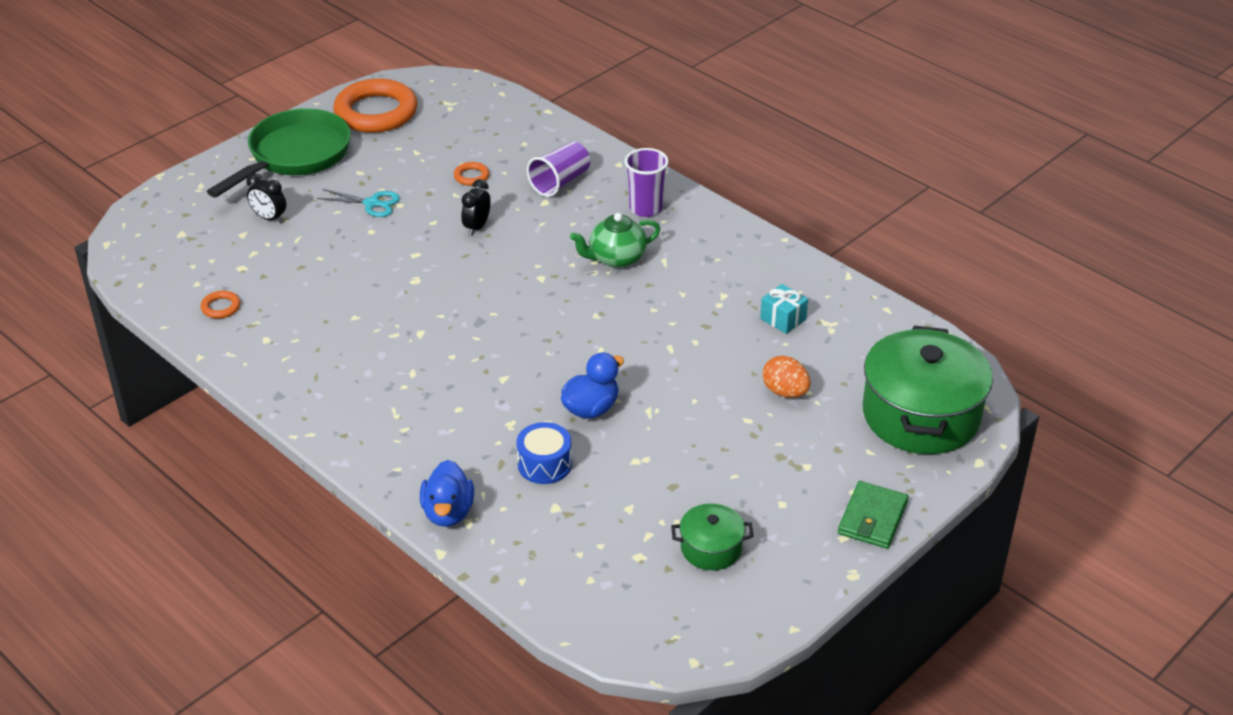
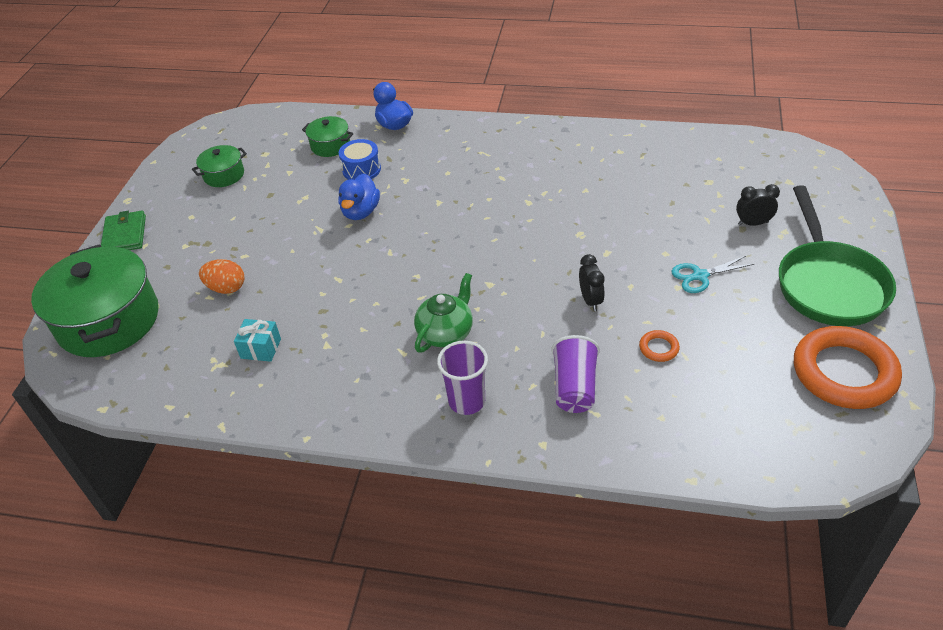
camera: 150 degrees right, 5 degrees up
orange ring [201,291,240,319] -> none
none -> green pot [302,116,354,157]

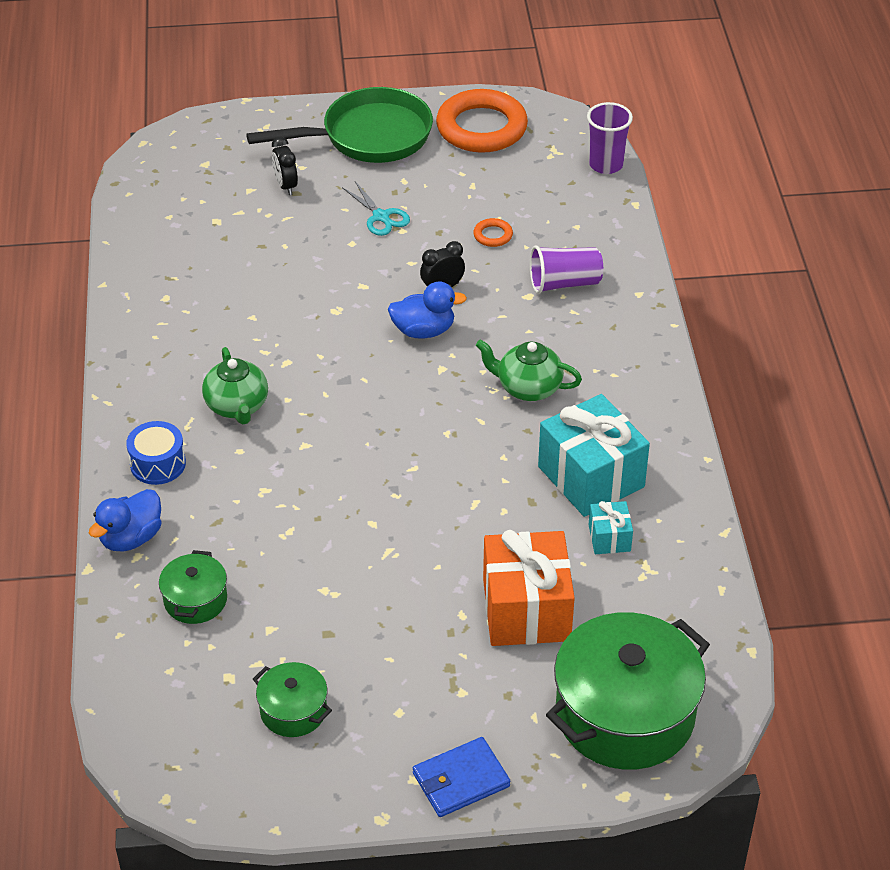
camera: 110 degrees left, 0 degrees up
green wallet [101,211,146,250] -> blue wallet [413,737,510,817]
orange egg [199,259,244,294] -> orange gift [483,530,575,646]
blue duck [338,174,380,220] -> blue duck moved to [388,281,467,338]
blue drum [339,139,381,180] -> blue drum moved to [126,421,186,485]
purple cup [437,341,488,415] -> purple cup moved to [587,102,633,174]
none -> green teapot [202,347,268,424]
none -> turquoise gift [538,394,650,517]

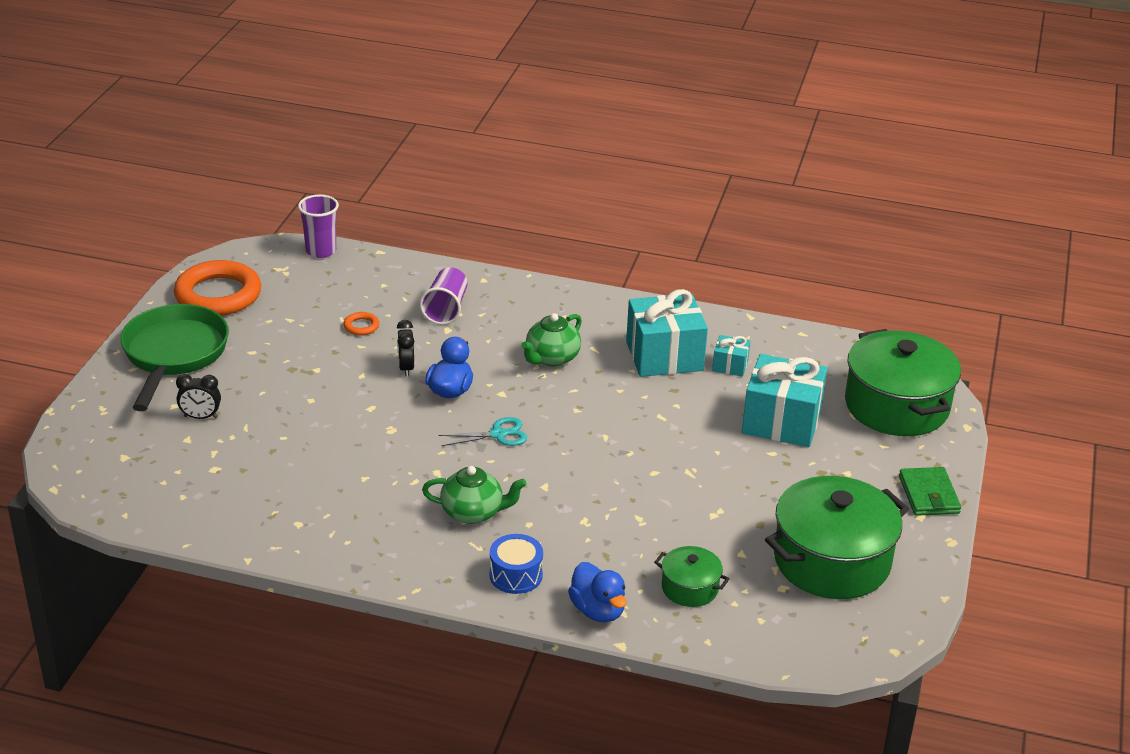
camera: 70 degrees left, 10 degrees down
green pot [253,662,332,737] -> green pot [765,476,909,599], size x2.09
turquoise scissors [342,181,410,236] -> turquoise scissors moved to [438,417,527,446]
blue wallet [413,737,510,817] -> green wallet [899,467,961,516]
orange gift [483,530,575,646] -> turquoise gift [742,354,827,447]

